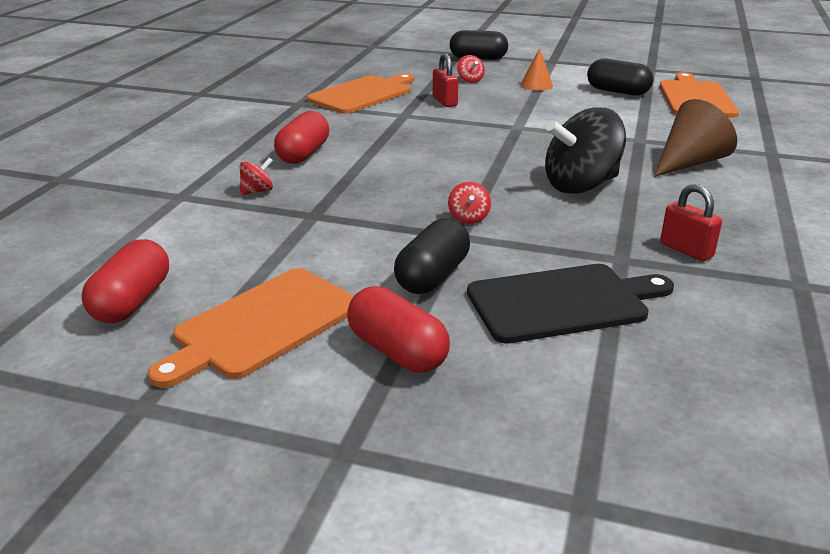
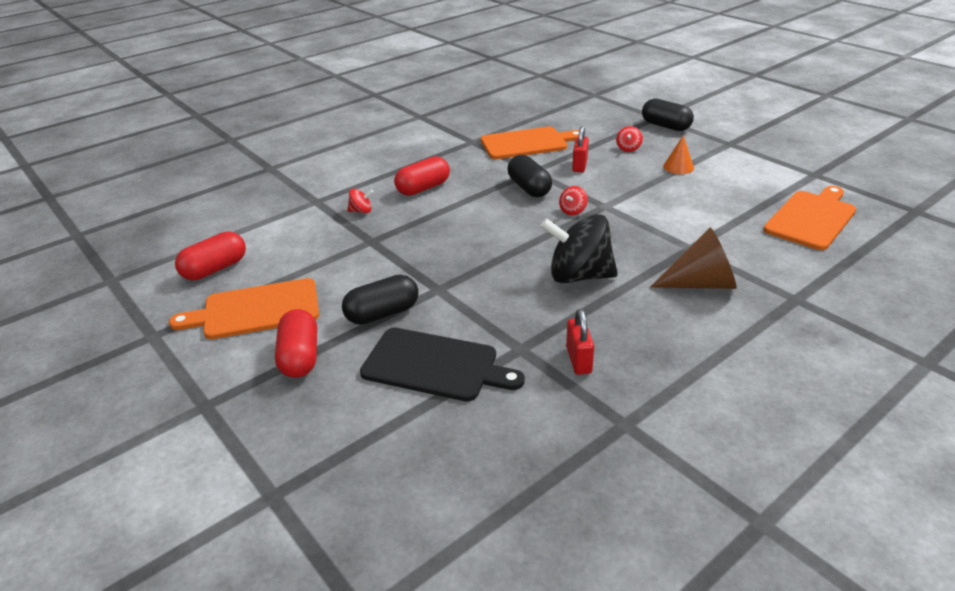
camera: 35 degrees right, 5 degrees up
red spinning top [448,182,491,224] -> red spinning top moved to [559,186,588,215]
black capsule [587,59,654,96] -> black capsule moved to [508,155,552,197]

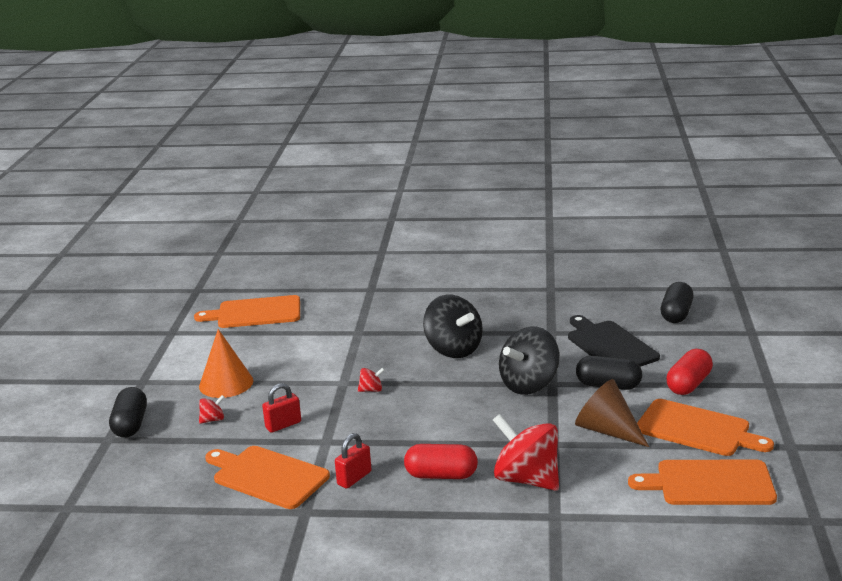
camera: 135 degrees left, 10 degrees down
red capsule [175,231,246,280] -> orange cutting board [628,459,777,505]
red spinning top [347,189,373,213] -> red spinning top [493,414,559,491], size x2.34
black capsule [508,155,552,197] -> black capsule moved to [661,282,693,323]
red padlock [566,309,594,375] -> red padlock moved to [335,433,372,489]
brown cone [650,228,737,289] -> brown cone moved to [575,379,649,447]
orange cone [663,135,694,174] -> orange cone [199,329,253,398], size x1.69
none -> black spinning top [499,327,560,395]

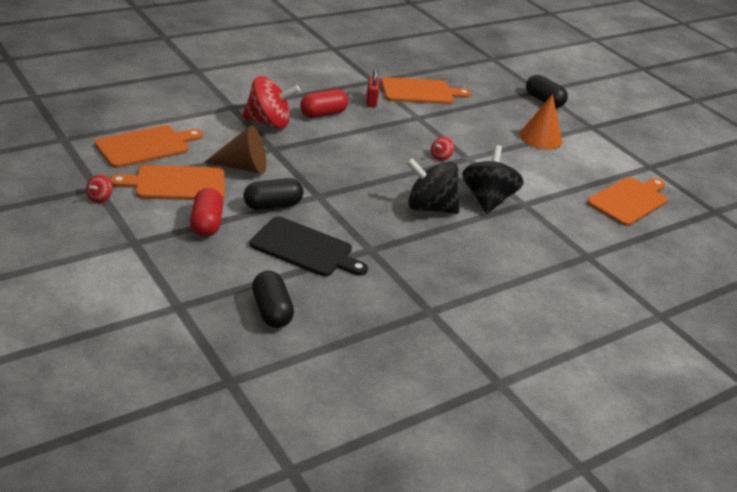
camera: 135 degrees right, 10 degrees up
red spinning top [199,395,225,424] -> red spinning top moved to [86,175,113,203]
red padlock [262,383,301,433] -> none
black spinning top [499,327,560,395] -> black spinning top moved to [462,145,524,214]

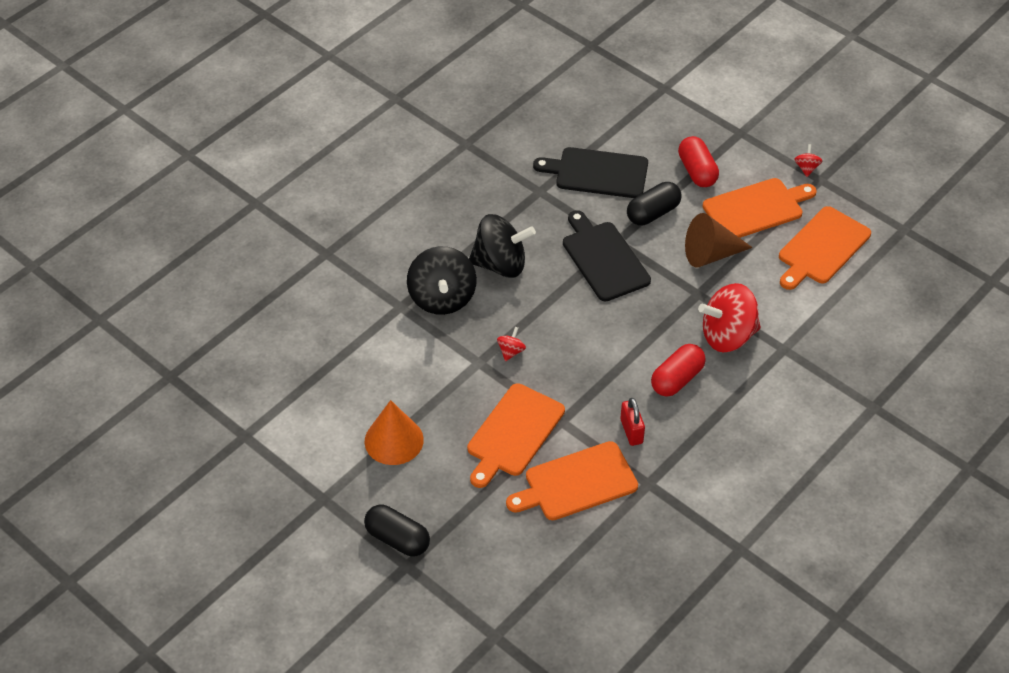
camera: 170 degrees right, 15 degrees up
black capsule [252,271,294,328] -> none
orange cutting board [587,177,668,226] -> orange cutting board moved to [467,383,565,488]
none -> black cutting board [563,210,651,301]

